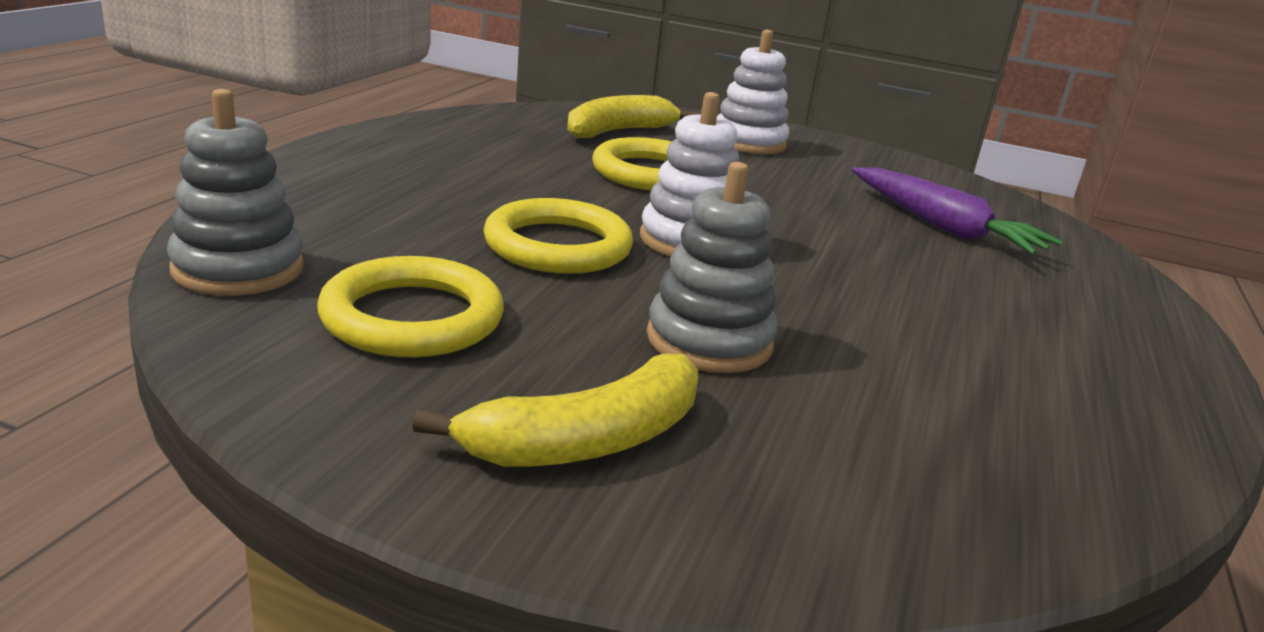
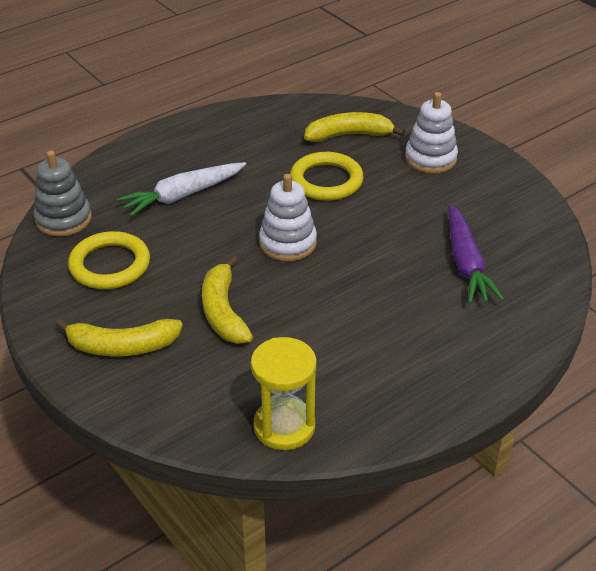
camera: 35 degrees right, 15 degrees up
yellow ring [483,198,633,274] -> none
grey stacking toy [647,162,778,373] -> yellow banana [202,256,253,344]
none -> white carrot [117,162,246,217]
none -> yellow hourglass [251,337,316,450]

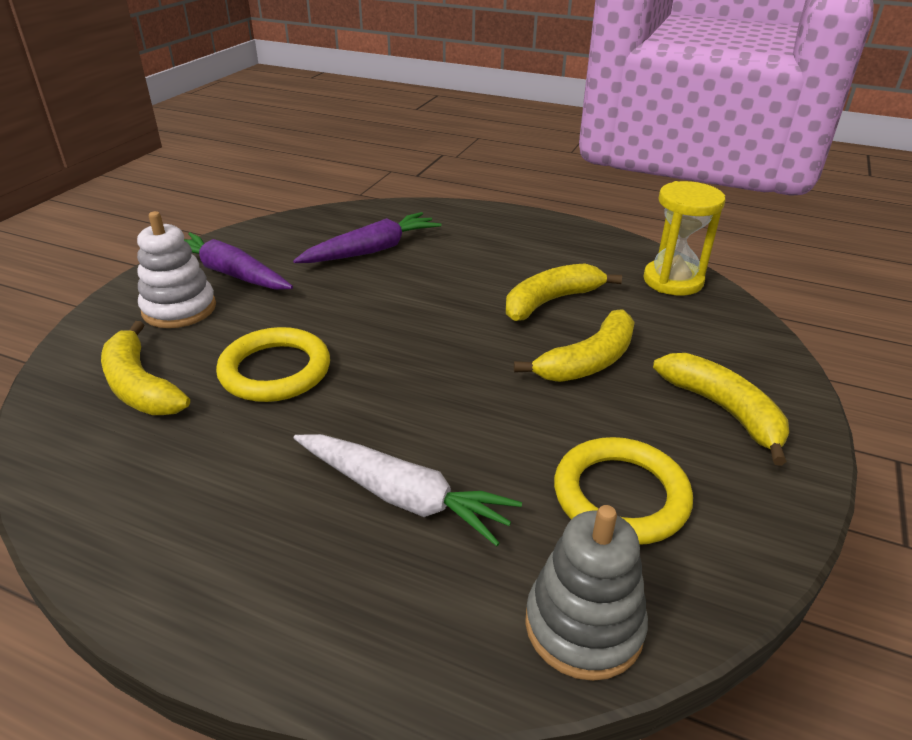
camera: 120 degrees left, 5 degrees down
white stacking toy [259,174,317,261] -> none
none -> purple carrot [184,232,293,290]
none -> yellow banana [506,263,622,321]

